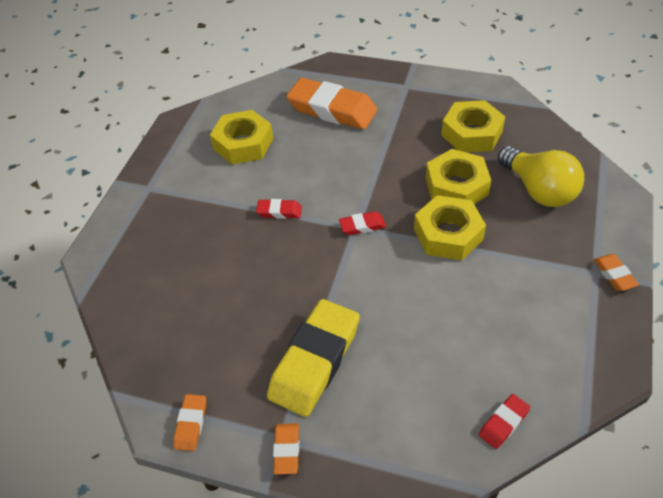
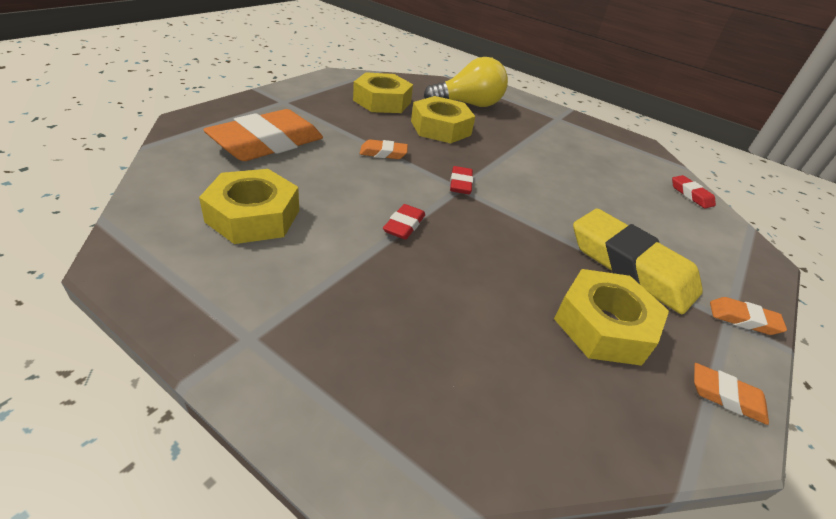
camera: 80 degrees left, 10 degrees down
yellow nut [414,195,486,260] -> yellow nut moved to [554,269,669,366]
orange eraser [594,254,639,291] -> orange eraser moved to [360,139,408,159]

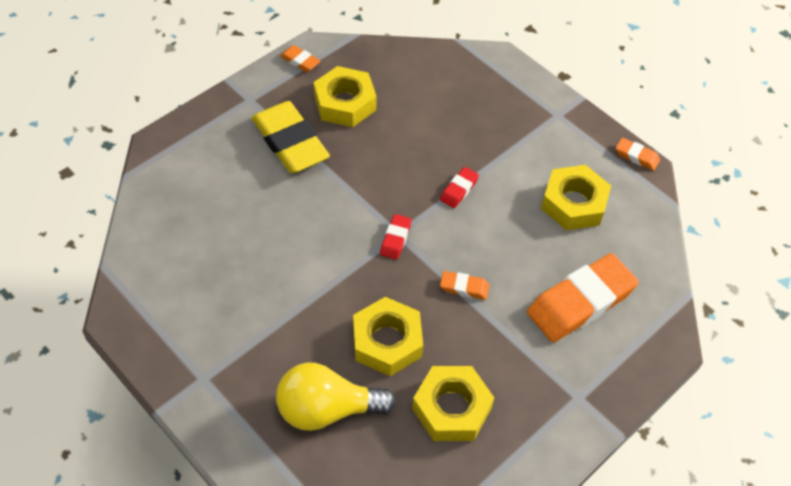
camera: 165 degrees left, 15 degrees up
red eraser [672,175,716,208] -> none
orange eraser [710,297,787,335] -> orange eraser moved to [616,138,660,171]

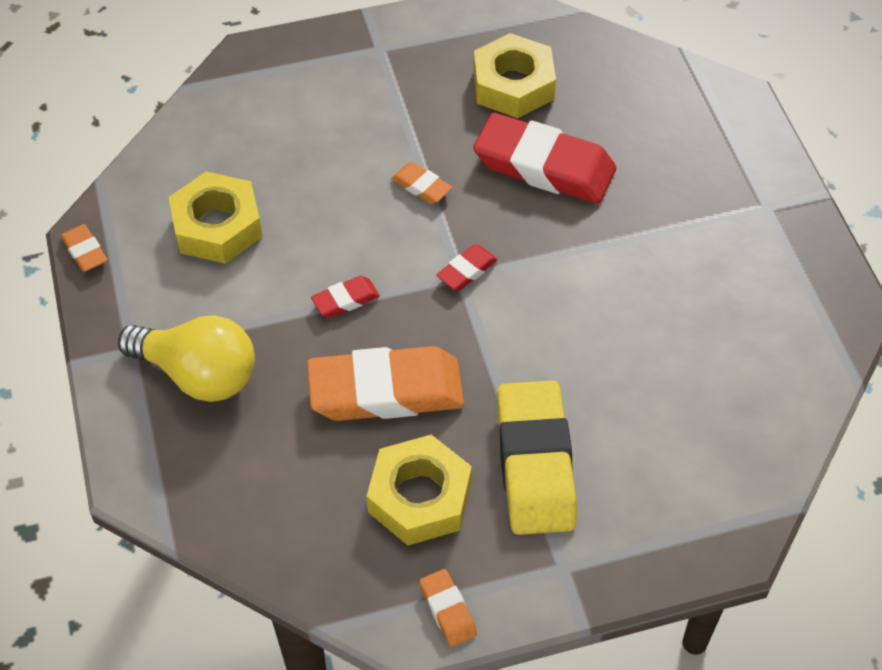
camera: 150 degrees left, 0 degrees up
yellow light bulb [276,363,396,431] -> yellow light bulb moved to [118,315,255,402]
yellow nut [353,297,423,376] -> red eraser [473,113,616,204]
orange eraser [527,253,639,342] -> orange eraser moved to [307,346,464,421]

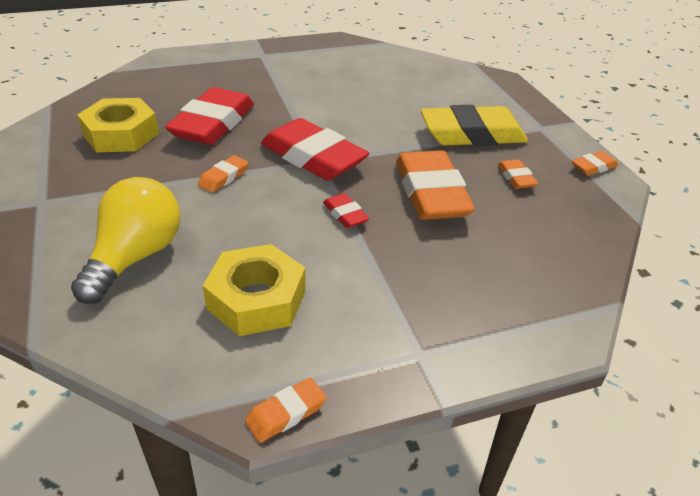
camera: 95 degrees left, 15 degrees down
yellow light bulb [118,315,255,402] -> yellow light bulb moved to [71,177,180,304]
yellow nut [367,435,472,545] -> orange eraser [498,159,538,189]
red eraser [436,244,498,291] -> red eraser [261,118,369,181], size x2.23

